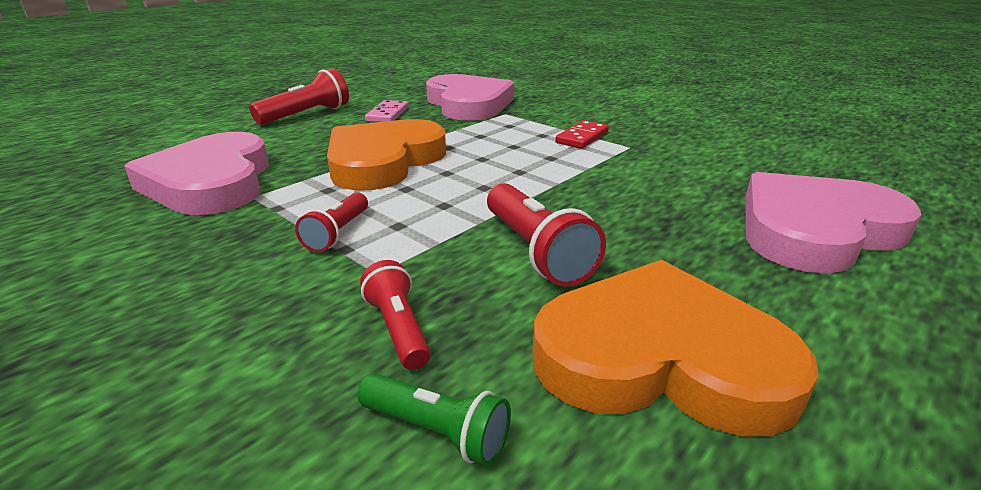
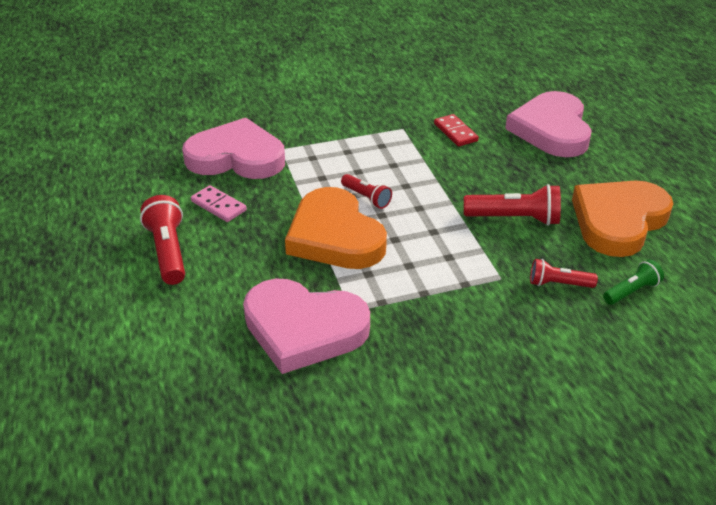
camera: 60 degrees left, 10 degrees up
red flashlight [295,192,368,252] -> red flashlight moved to [341,174,392,209]
red domino [555,120,609,148] -> red domino moved to [434,114,479,146]

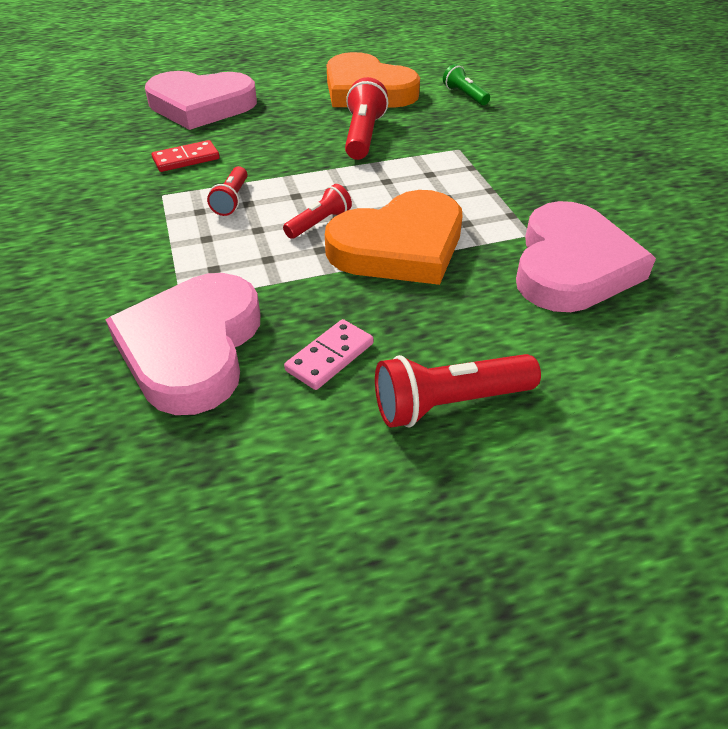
camera: 90 degrees left, 5 degrees up
red flashlight [530,259,598,288] -> red flashlight moved to [207,166,247,216]

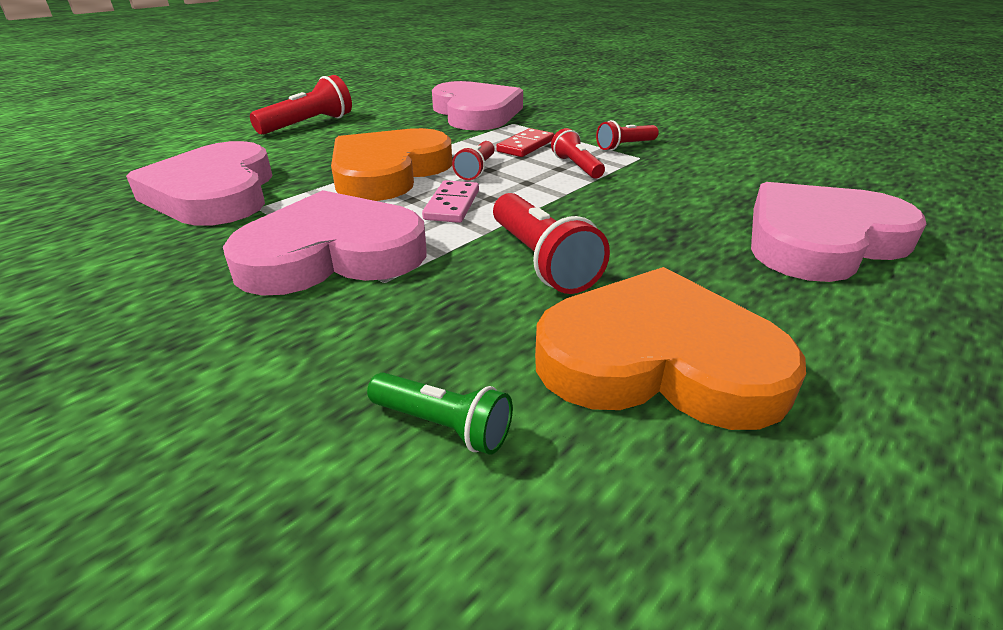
camera: 150 degrees right, 10 degrees down
red domino [151,140,220,172] -> red domino moved to [496,128,554,157]
pink domino [284,319,373,390] -> pink domino moved to [422,180,479,223]
none -> pink heart [223,190,426,296]
none -> red flashlight [596,120,659,151]

